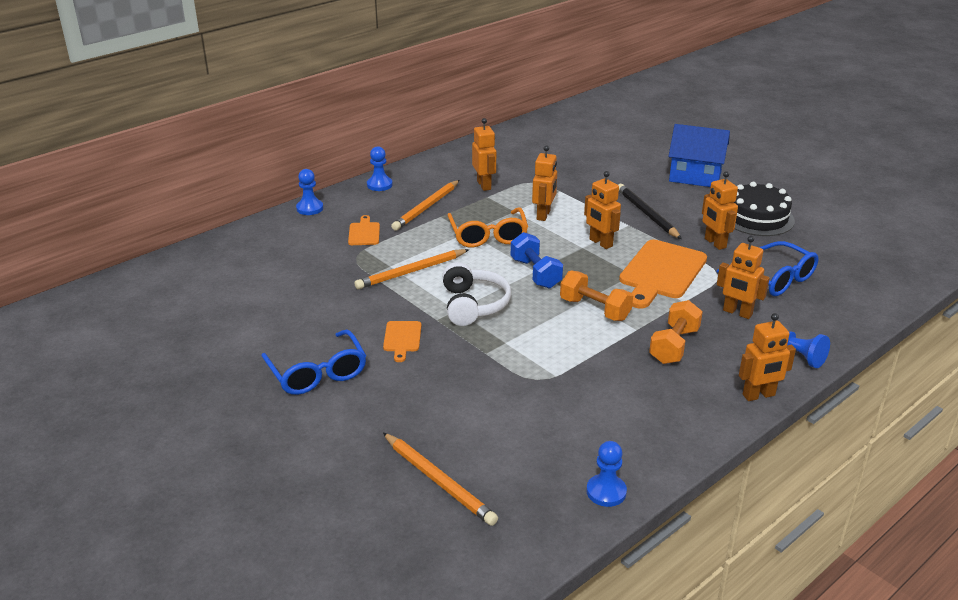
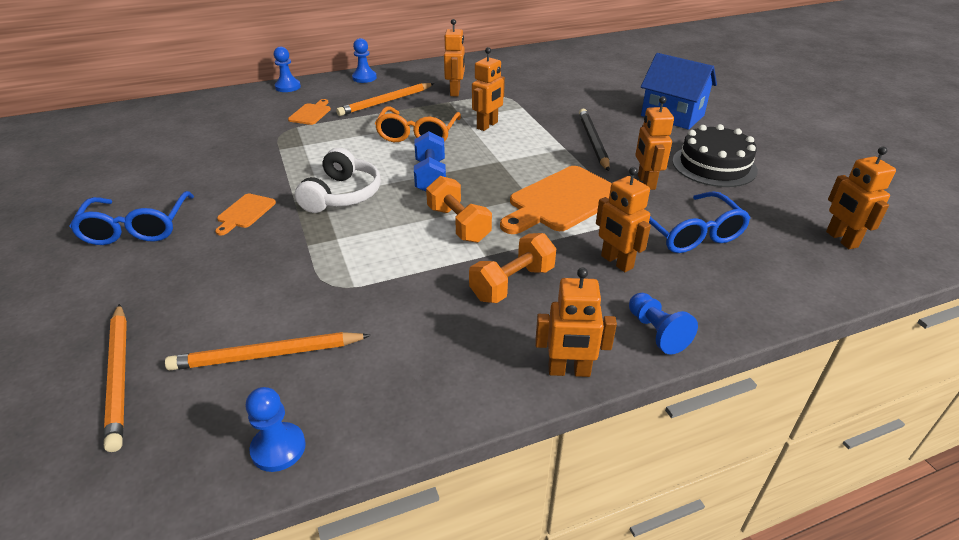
camera: 20 degrees right, 5 degrees up
orange pencil [354,249,469,289] -> orange pencil moved to [165,332,371,371]
orange robot [584,171,621,249] -> orange robot moved to [826,147,896,249]

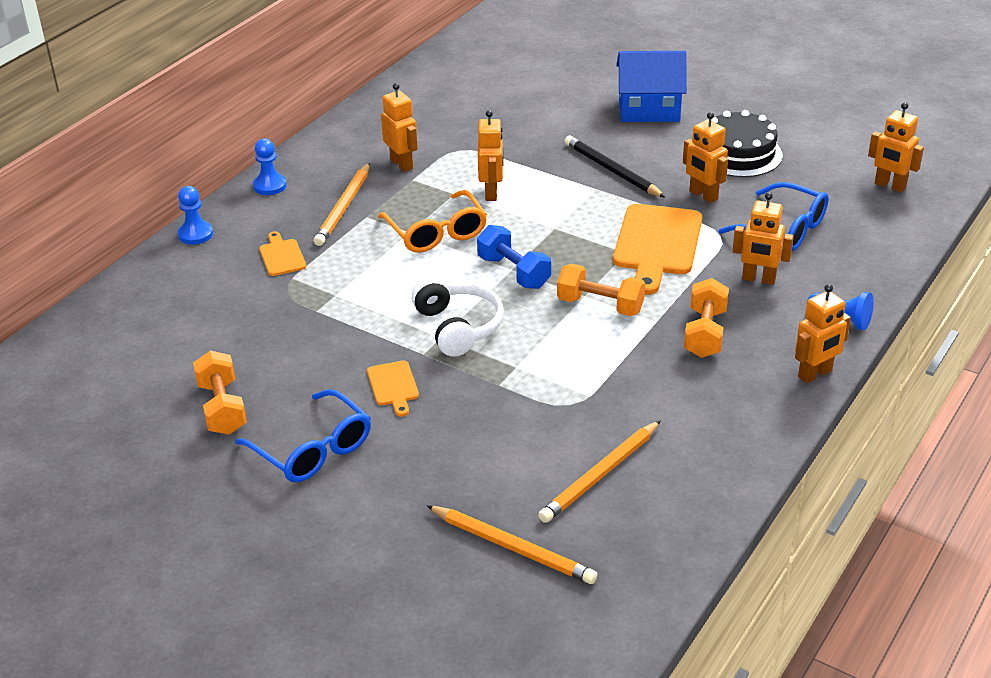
camera: 35 degrees left, 0 degrees up
blue pawn [246,387,306,472] -> none
none -> orange dumbbell [193,351,247,435]

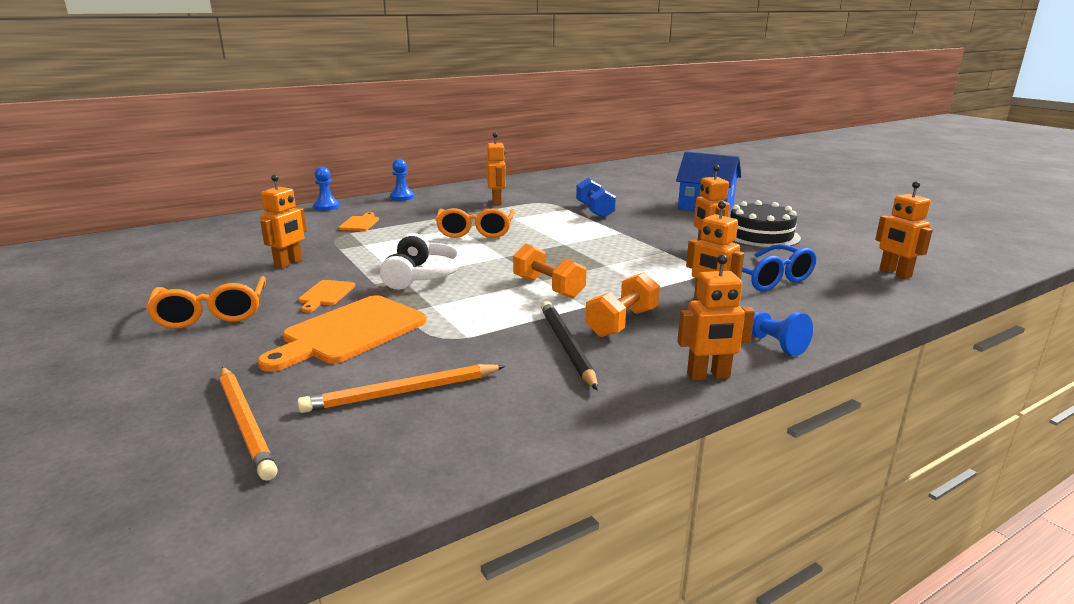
camera: 25 degrees right, 15 degrees down
orange dumbbell [193,351,247,435] -> none
blue glasses [235,389,371,483] -> orange glasses [146,276,266,329]
orange pencil [314,163,370,246] -> none
blue dumbbell [477,225,551,289] -> blue dumbbell moved to [576,178,616,218]
orange robot [478,110,503,201] -> orange robot moved to [260,174,307,269]
black pencil [565,136,666,198] -> black pencil moved to [541,301,598,391]
orange cutting board [613,204,702,295] -> orange cutting board moved to [258,295,427,372]

